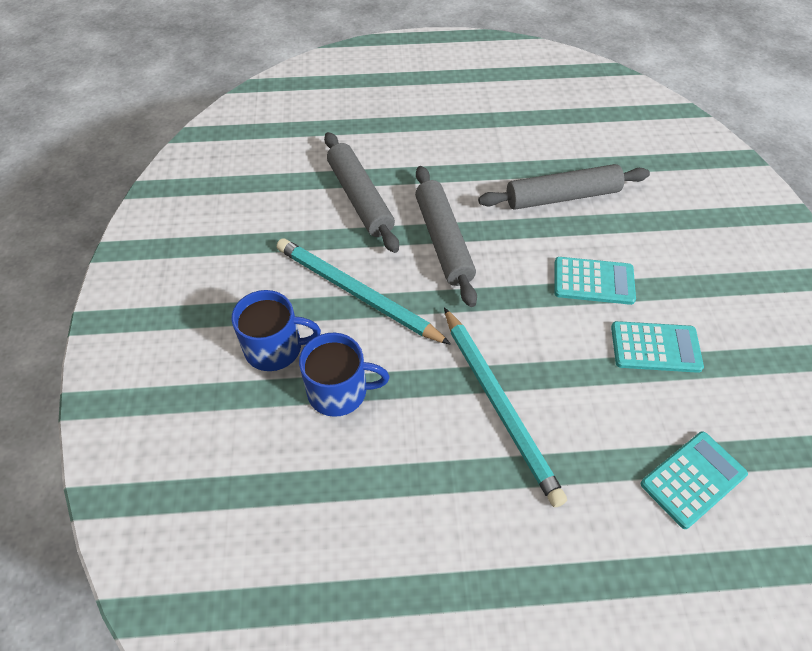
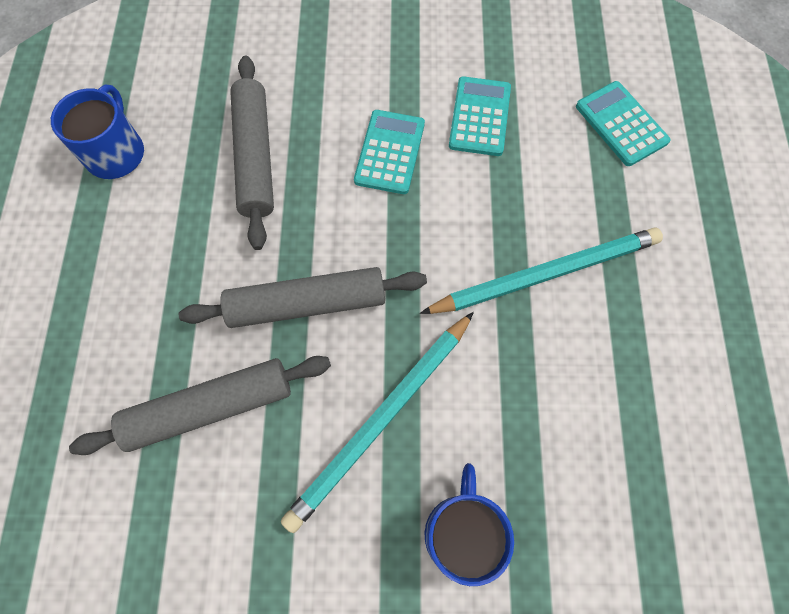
camera: 85 degrees left, 15 degrees up
blue mug [299,333,389,417] -> blue mug moved to [51,84,144,179]

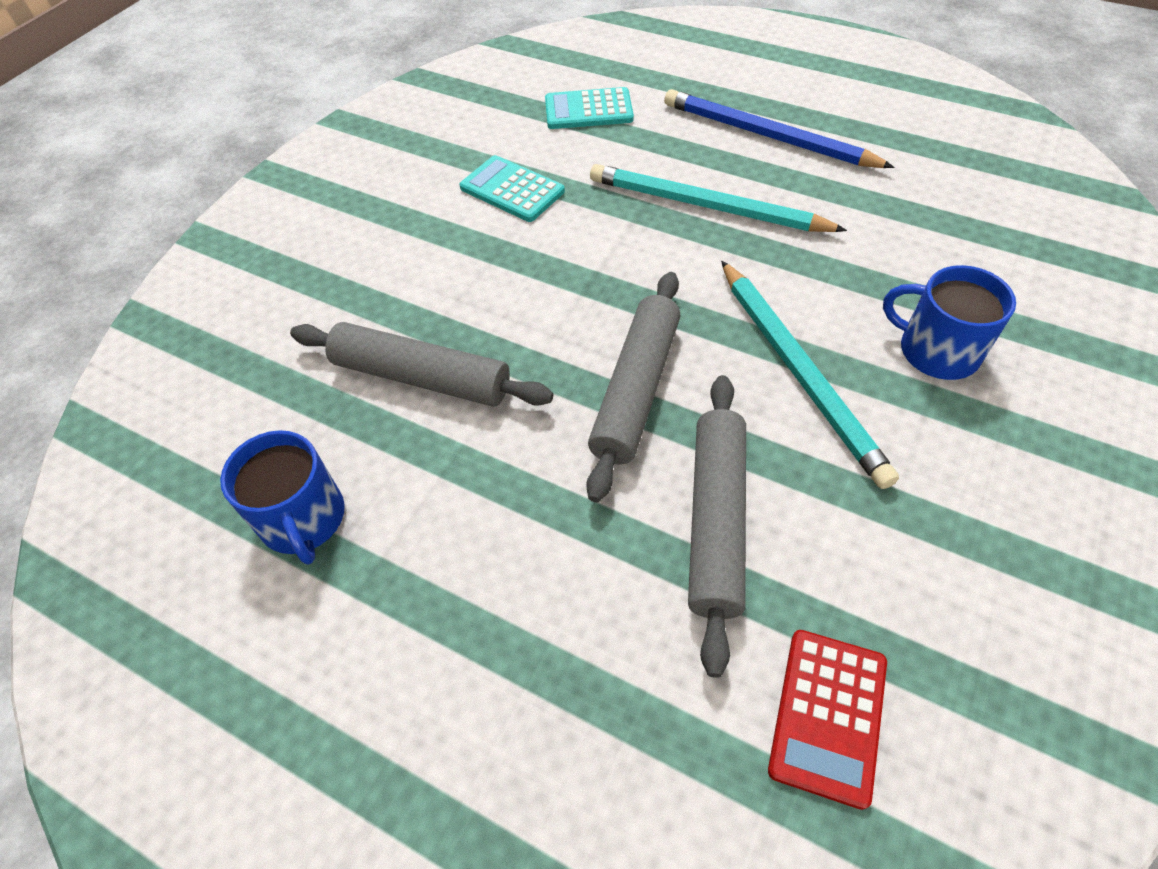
camera: 60 degrees left, 15 degrees down
blue mug [51,84,144,179] -> blue mug turned 150 degrees counterclockwise [220,430,345,565]
turquoise calculator [354,110,425,194] -> none
turquoise pencil [420,227,663,314] -> turquoise pencil turned 75 degrees counterclockwise [590,164,847,232]
none -> blue pencil [664,89,894,168]
none -> red calculator [768,630,887,810]

